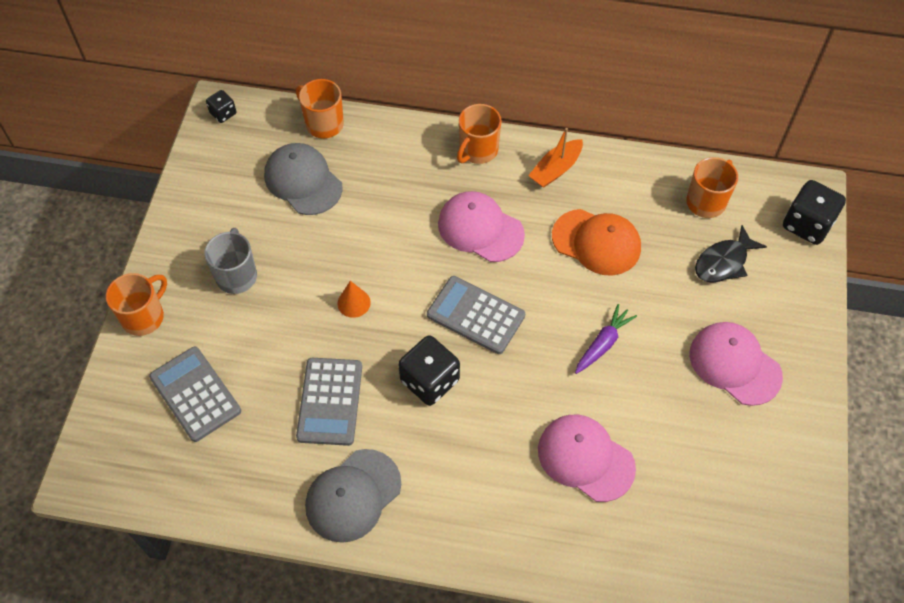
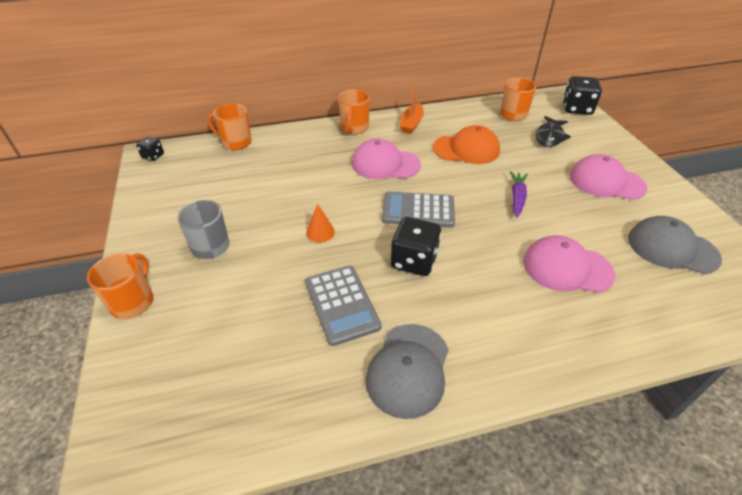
camera: 25 degrees left, 15 degrees down
grey calculator [149,347,241,442] -> none
grey cap [264,143,343,215] -> grey cap moved to [628,216,722,274]

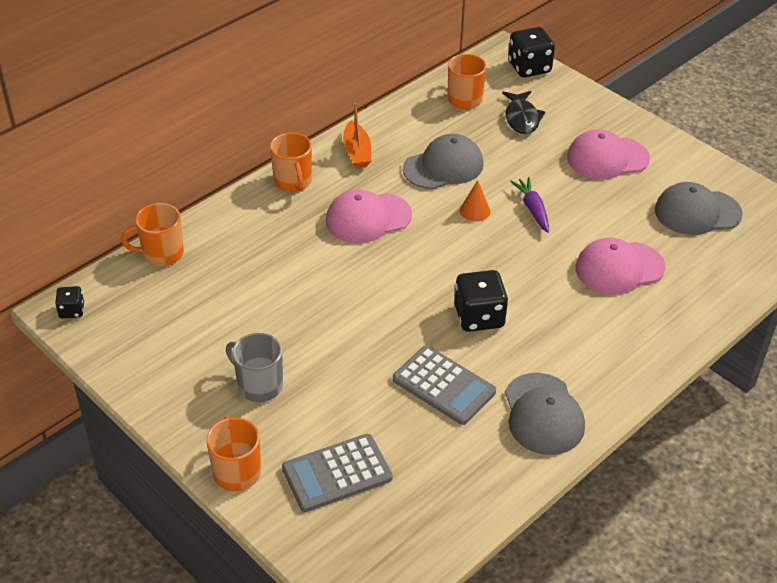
camera: 30 degrees left, 0 degrees up
orange cone [306,204,335,243] -> orange cone moved to [460,180,490,221]
grey calculator [382,191,455,228] -> grey calculator moved to [282,434,393,512]
orange cap [433,125,500,164] -> grey cap [403,134,483,189]

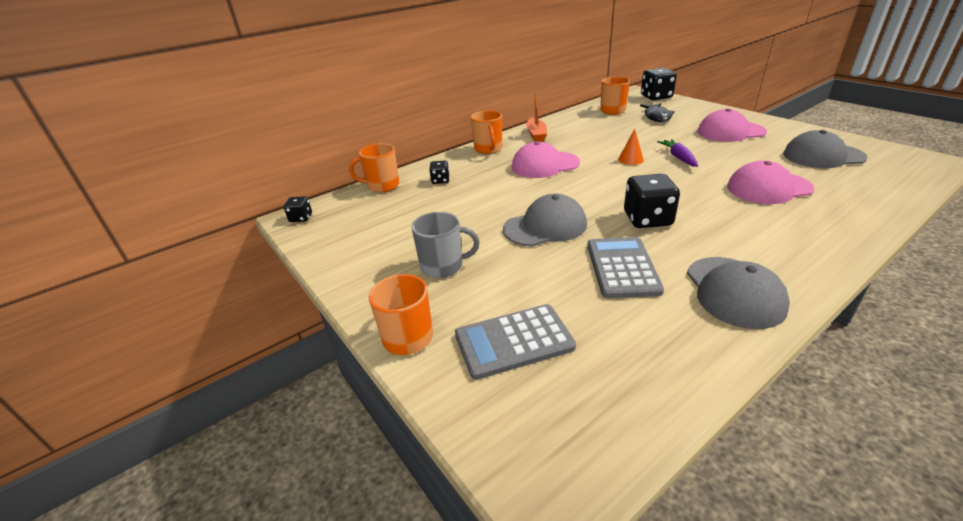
camera: 10 degrees right, 10 degrees down
grey mug [226,333,283,402] -> grey mug turned 135 degrees clockwise [411,212,480,278]
grey calculator [393,346,496,425] -> grey calculator turned 135 degrees counterclockwise [587,237,664,298]
grey cap [403,134,483,189] -> grey cap moved to [503,194,587,247]
none -> black dice [429,160,450,184]

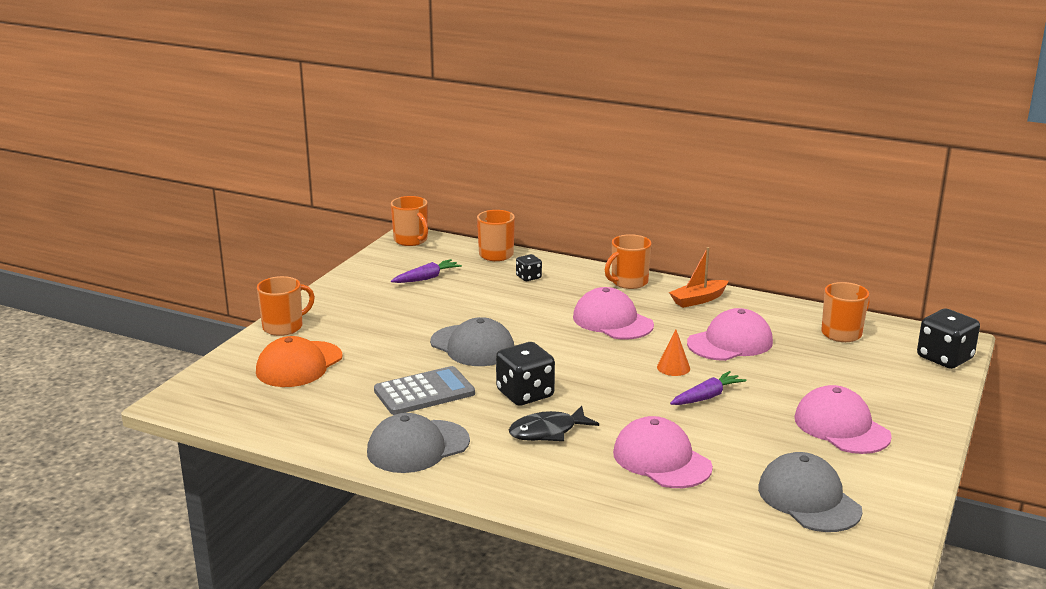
camera: 60 degrees right, 10 degrees down
black dice [284,196,312,222] -> orange mug [391,196,428,246]
grey mug [411,212,480,278] -> none
grey calculator [455,304,576,380] -> orange cap [256,336,343,387]
black fish [640,103,675,122] -> black fish moved to [509,406,599,441]
none -> purple carrot [391,259,462,283]
none -> pink cap [687,308,773,361]

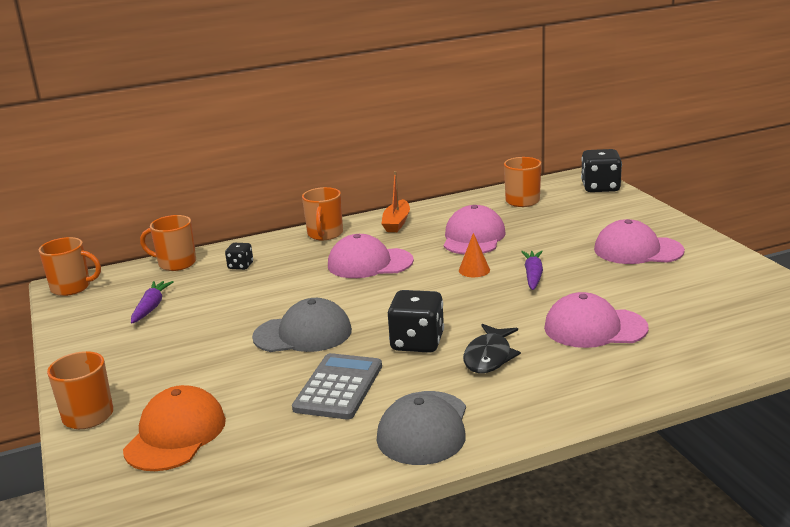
camera: 45 degrees left, 0 degrees up
orange cap [256,336,343,387] -> orange cap turned 150 degrees counterclockwise [123,385,226,471]
grey cap [758,452,862,532] -> none

